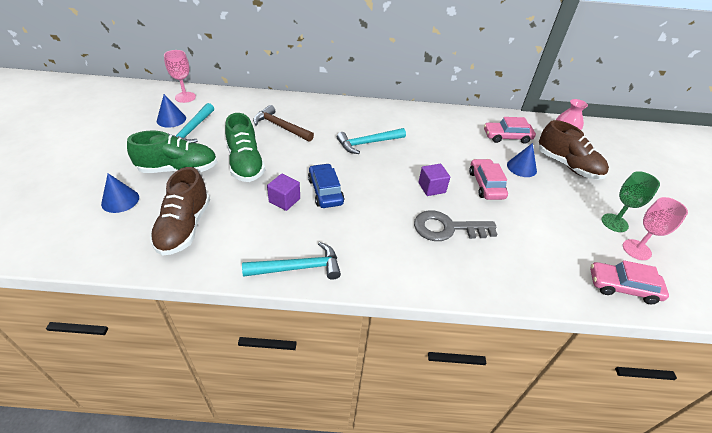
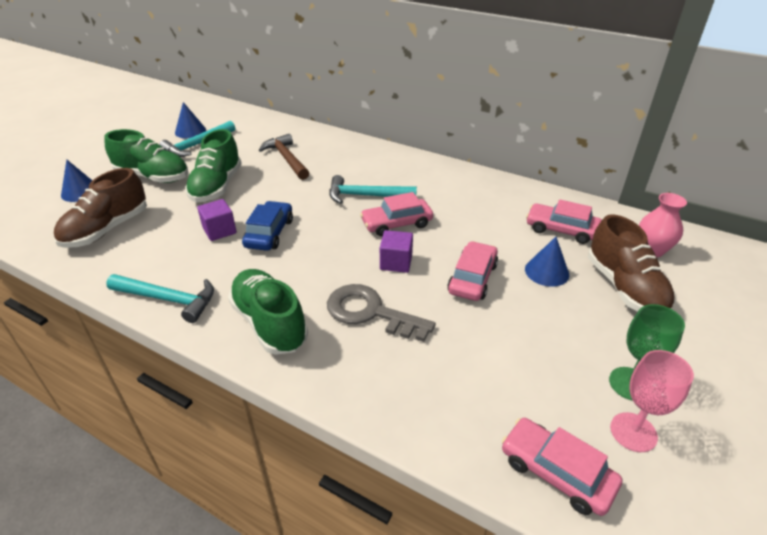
camera: 30 degrees right, 5 degrees down
pink goblet [164,50,196,103] -> none
none -> green shoe [228,269,308,355]
none -> pink car [360,192,433,236]

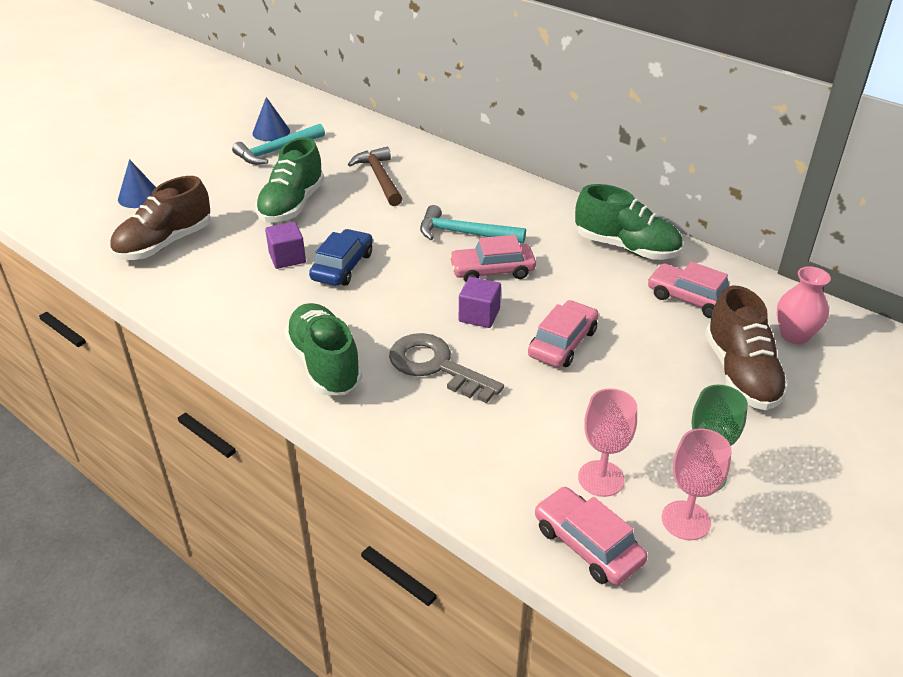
camera: 10 degrees right, 0 degrees up
green shoe [105,129,188,183] -> green shoe moved to [575,184,682,260]
turquoise hammer [106,274,214,323] -> none
blue cone [525,237,569,287] -> none
none -> pink goblet [578,388,637,497]

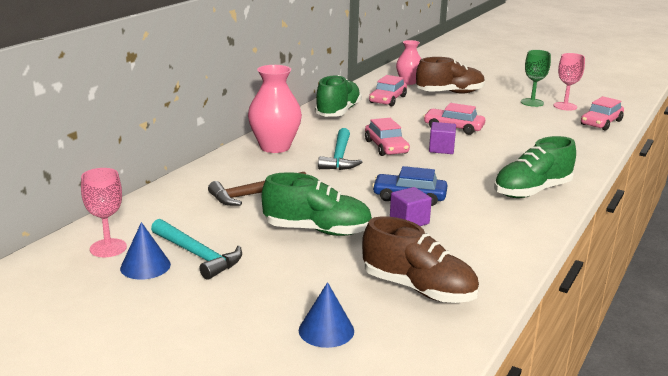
camera: 100 degrees left, 15 degrees down
grey key [389,333,504,403] -> none
pink goblet [578,388,637,497] -> pink goblet moved to [81,168,127,257]
none -> pink vase [248,65,302,153]

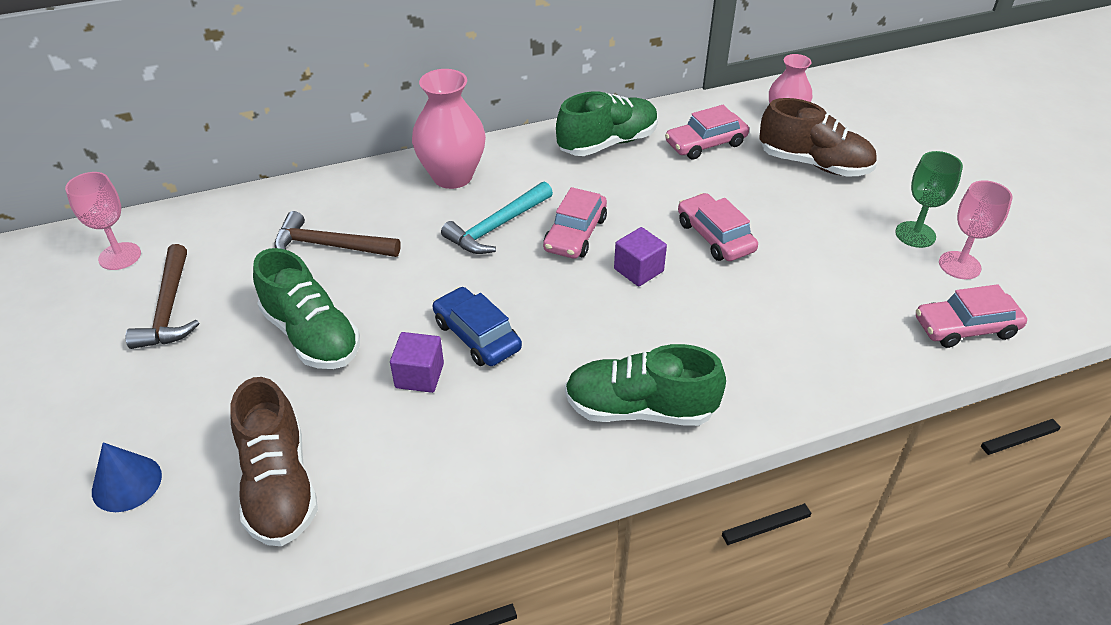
camera: 40 degrees right, 20 degrees up
blue cone [120,222,171,280] -> none
turquoise hammer [151,219,242,280] -> brown hammer [125,244,199,349]

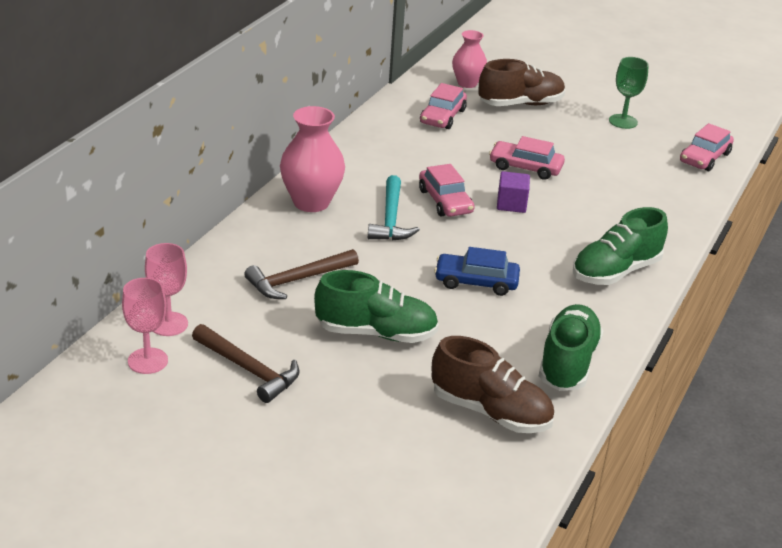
camera: 45 degrees left, 10 degrees down
blue cone [92,442,162,512] -> none
purple cube [390,332,444,393] -> none
green shoe [556,91,658,156] -> green shoe moved to [539,304,603,391]
pink goblet [939,180,1013,279] -> pink goblet moved to [145,243,188,336]

